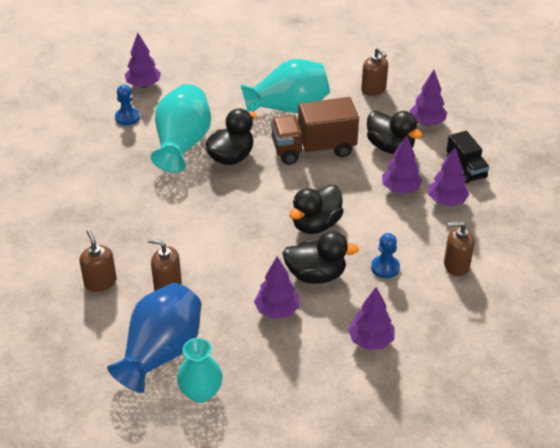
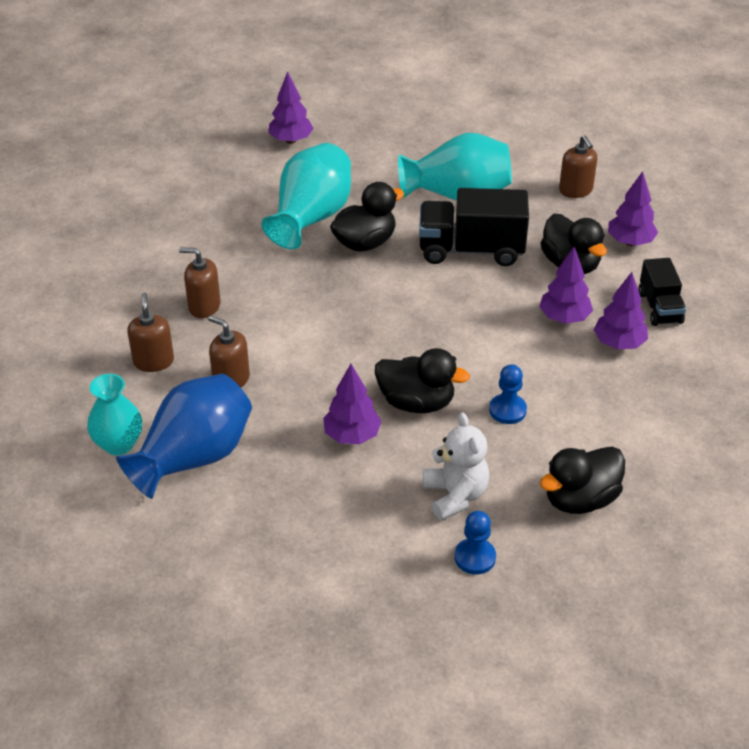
camera: 15 degrees right, 0 degrees up
blue pawn [115,84,140,125] -> blue pawn moved to [454,511,496,574]
turquoise vase [177,338,223,403] -> turquoise vase moved to [87,374,142,455]
brown truck [271,97,359,165] -> black truck [419,188,529,266]
black duck [289,185,344,234] -> black duck moved to [540,446,625,514]
purple tree [348,287,395,350] -> white teddy bear [423,413,489,521]
brown soap dispenser [444,221,474,276] -> brown soap dispenser moved to [179,247,221,318]

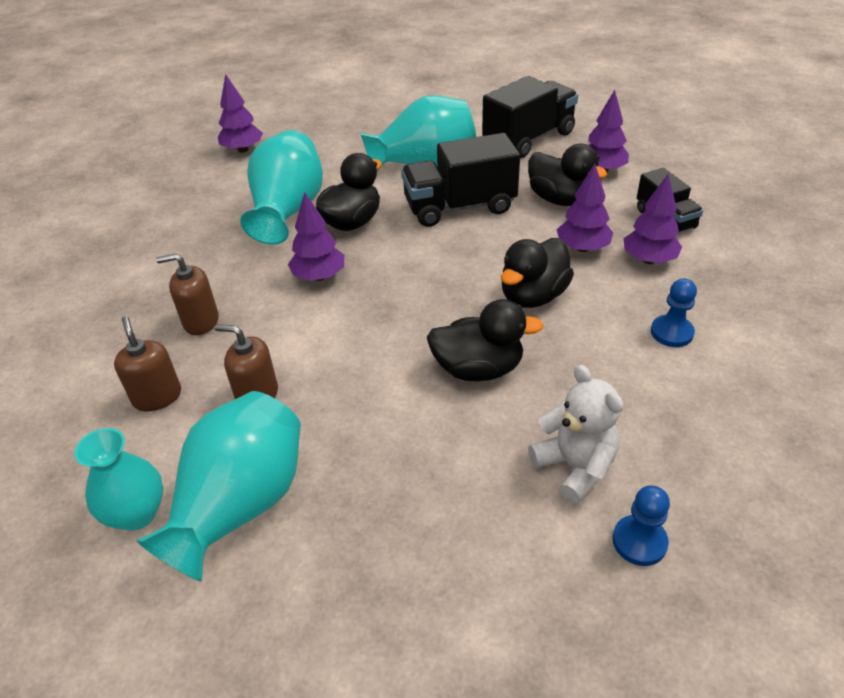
camera: 15 degrees left, 0 degrees up
blue vase [116,374,252,499] -> turquoise vase [136,391,301,582]
purple tree [323,364,381,444] -> purple tree moved to [288,192,344,281]
blue pawn [489,364,527,424] -> blue pawn moved to [651,278,697,347]
black duck [540,446,625,514] -> black duck moved to [501,238,574,308]
brown soap dispenser [559,135,597,198] -> black truck [482,76,578,158]

